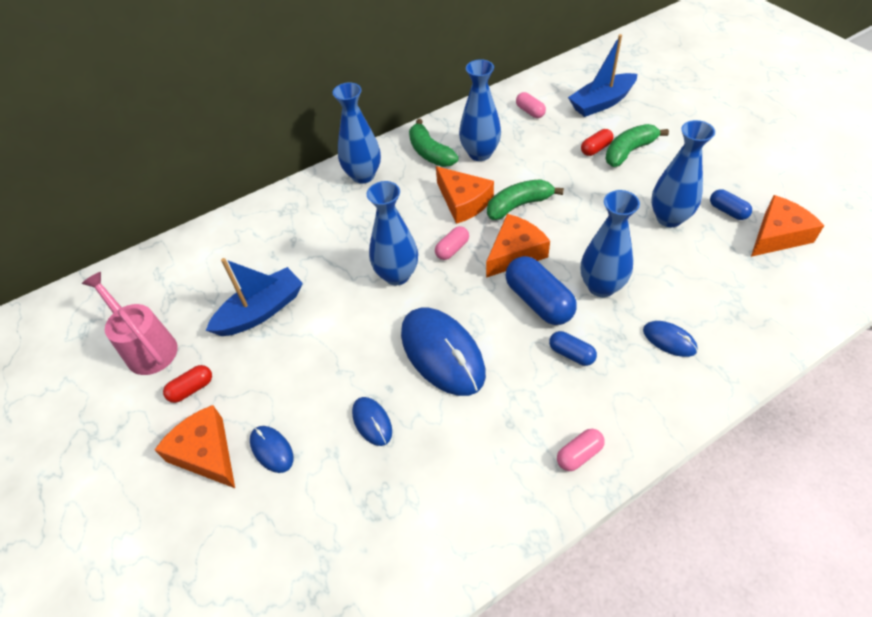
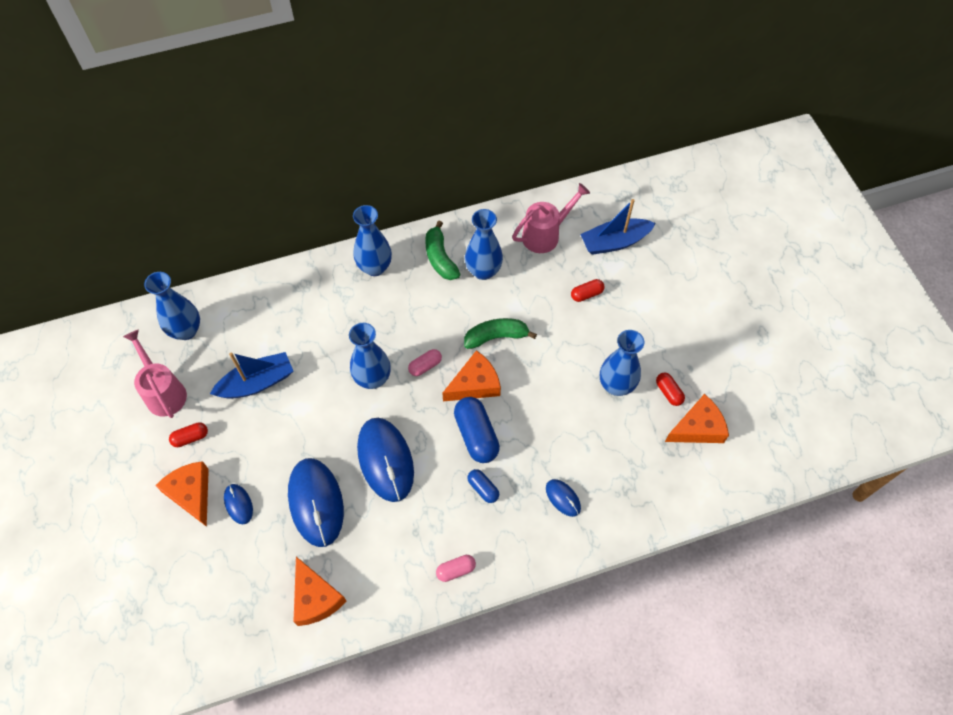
camera: 10 degrees right, 10 degrees up
blue mouse [352,397,392,446] -> blue mouse [288,458,344,547], size x2.09
orange cheese [436,166,494,224] -> orange cheese moved to [293,557,346,626]
pink capsule [516,92,546,118] -> pink watering can [512,183,590,253]
blue vase [581,190,640,297] -> blue vase moved to [144,272,200,340]
green banana [605,124,669,167] -> none
blue capsule [710,189,752,220] -> red capsule [656,373,685,406]

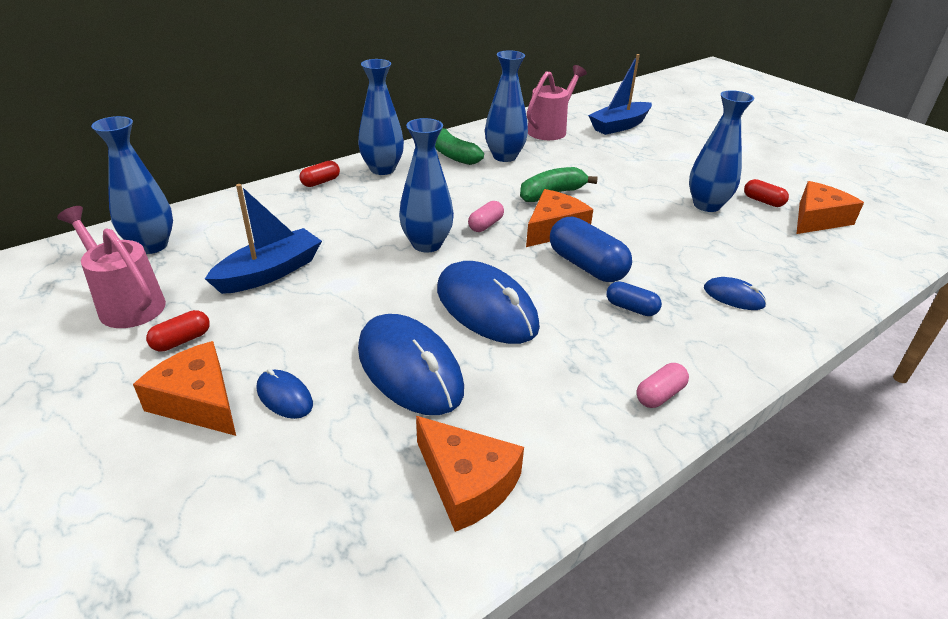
camera: 20 degrees left, 25 degrees down
red capsule [571,279,604,302] -> red capsule moved to [299,161,340,187]

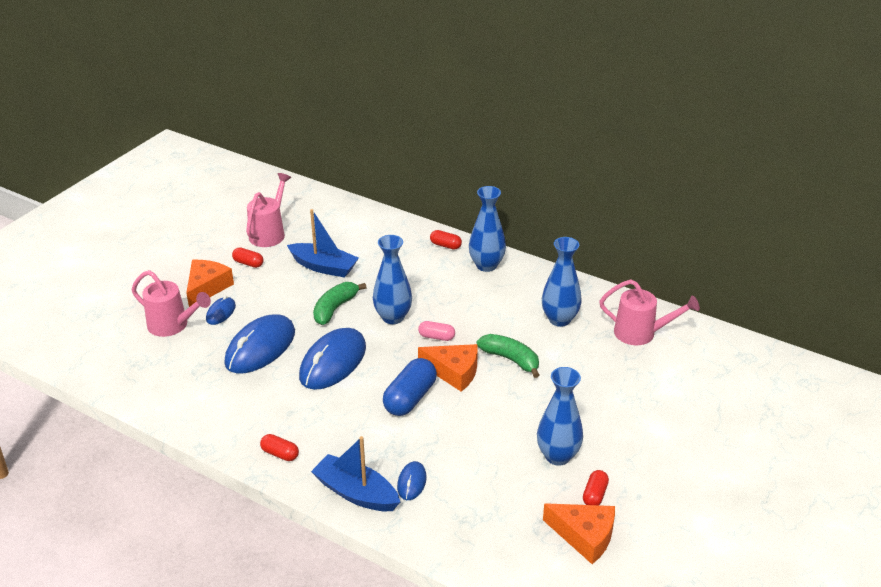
camera: 70 degrees right, 0 degrees up
blue vase [91,116,173,254] -> none
orange cheese [416,416,524,532] -> none
green banana [435,128,484,165] -> green banana moved to [313,282,367,325]
blue boat [588,54,652,135] -> blue boat moved to [311,436,400,511]
blue capsule [606,281,662,316] -> none
pink capsule [636,363,689,408] -> red capsule [260,434,299,461]
none -> pink watering can [132,270,211,337]

